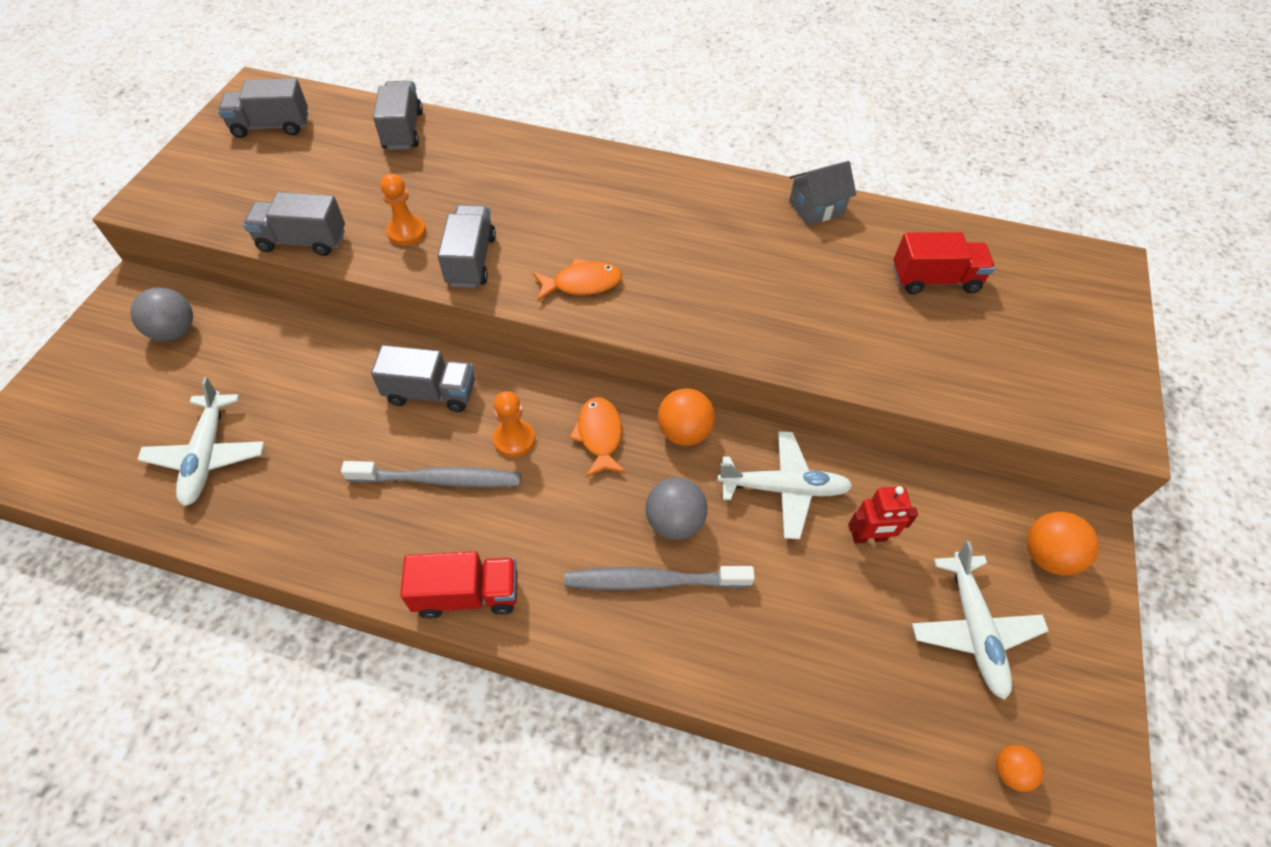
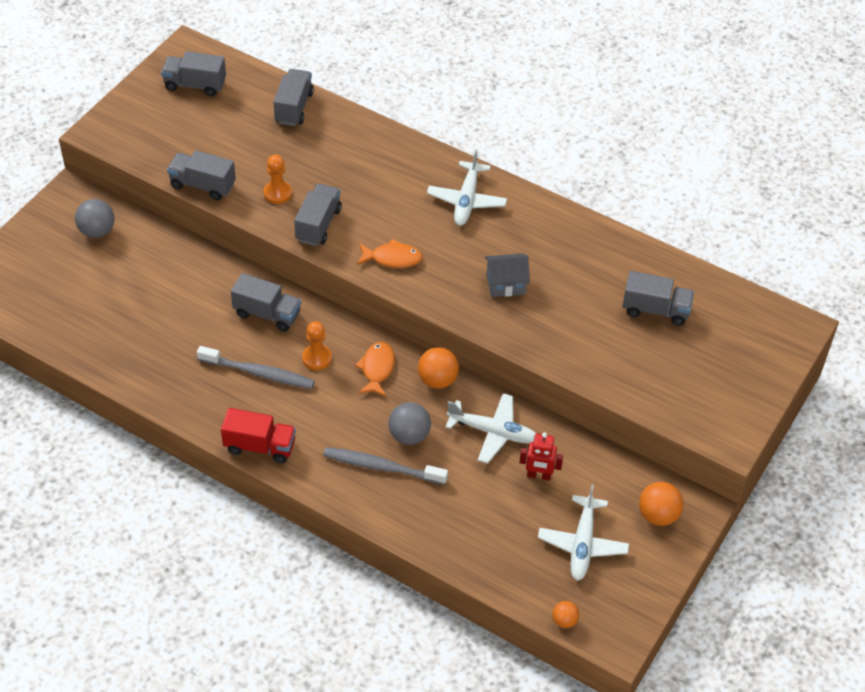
camera: 15 degrees right, 5 degrees down
white plane [137,377,264,506] -> white plane moved to [427,149,507,226]
grey house [789,161,856,225] -> grey house moved to [485,253,530,297]
red truck [893,232,995,294] -> grey truck [623,271,694,326]

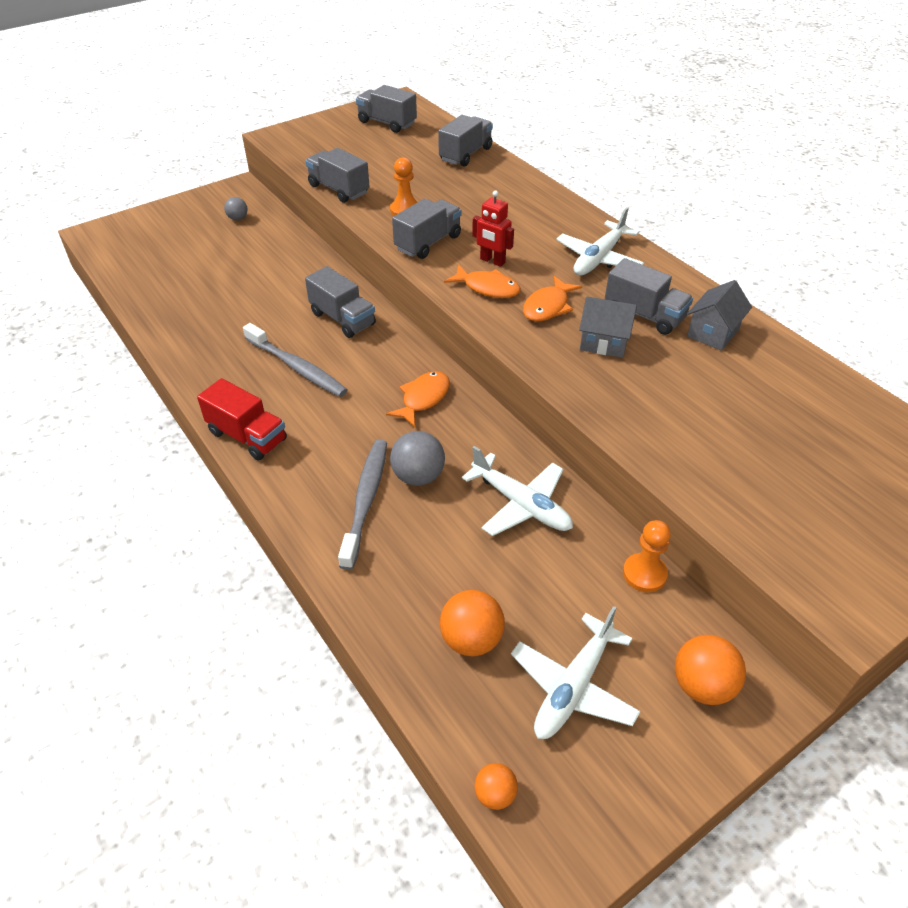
camera: 25 degrees right, 5 degrees down
grey ball [75,199,114,238] -> grey ball [224,197,248,220], size x0.58
orange pawn [302,321,332,370] -> orange pawn moved to [623,520,671,592]
grey toothbrush [323,447,448,485] -> grey toothbrush turned 60 degrees clockwise [338,439,387,570]
orange ball [418,347,459,389] -> orange ball moved to [440,590,505,656]
red robot [519,433,563,481] -> red robot moved to [472,191,514,267]
grey truck [623,271,694,326] -> grey truck moved to [605,258,693,335]
none -> orange fish [523,276,582,321]
none -> grey house [687,280,752,351]

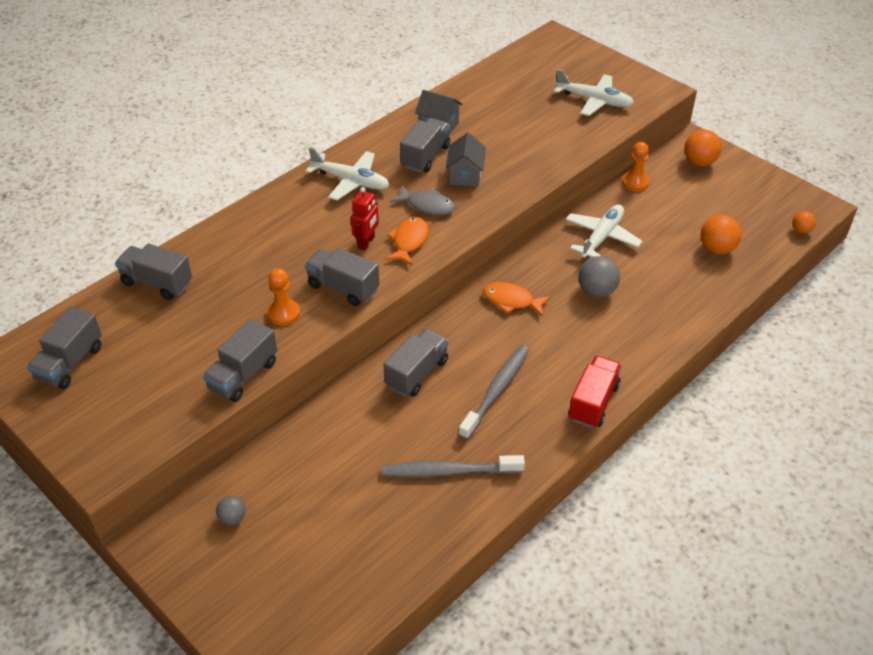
camera: 100 degrees left, 0 degrees up
grey toothbrush [338,439,387,570] -> grey toothbrush moved to [382,455,525,477]
white plane [511,606,641,739] -> white plane moved to [554,69,634,116]
orange fish [523,276,582,321] -> grey fish [390,185,456,215]

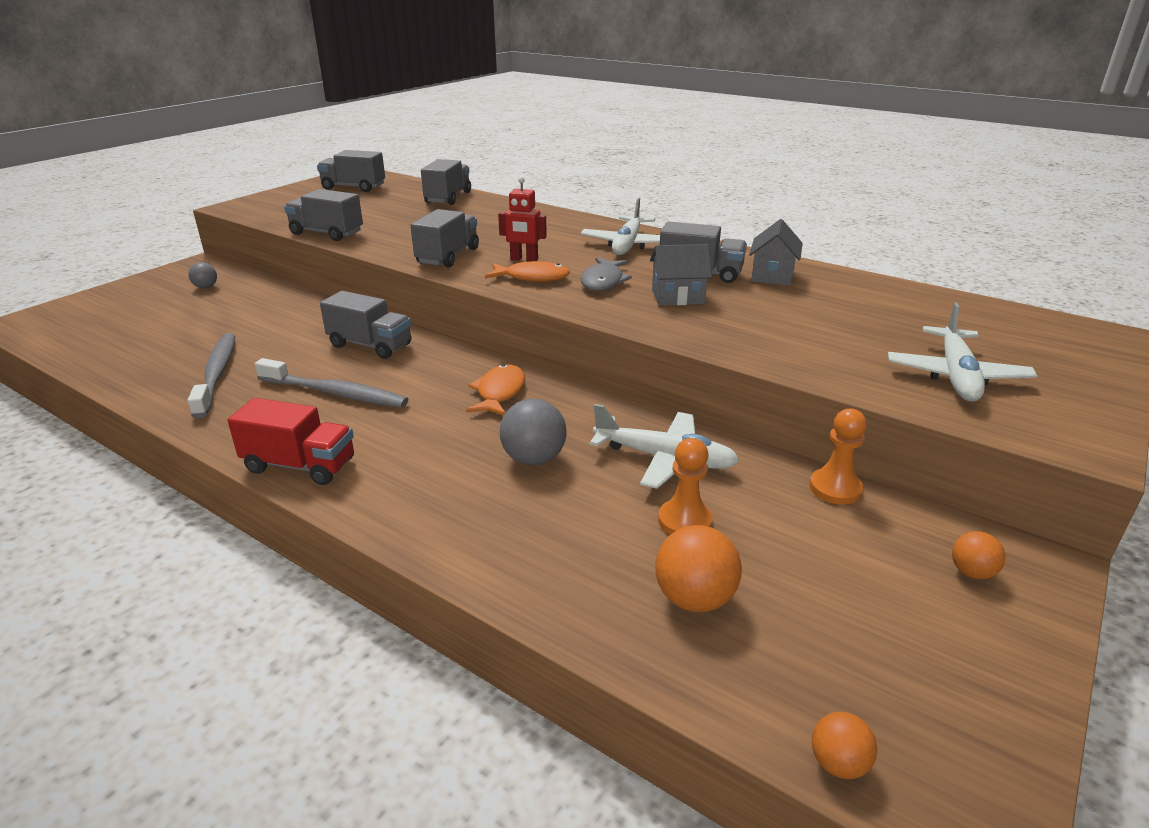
camera: 80 degrees right, 15 degrees down
orange pawn [267,268,300,326] -> orange pawn moved to [658,438,713,535]
orange ball [684,130,722,166] -> orange ball [952,531,1006,579], size x0.58

